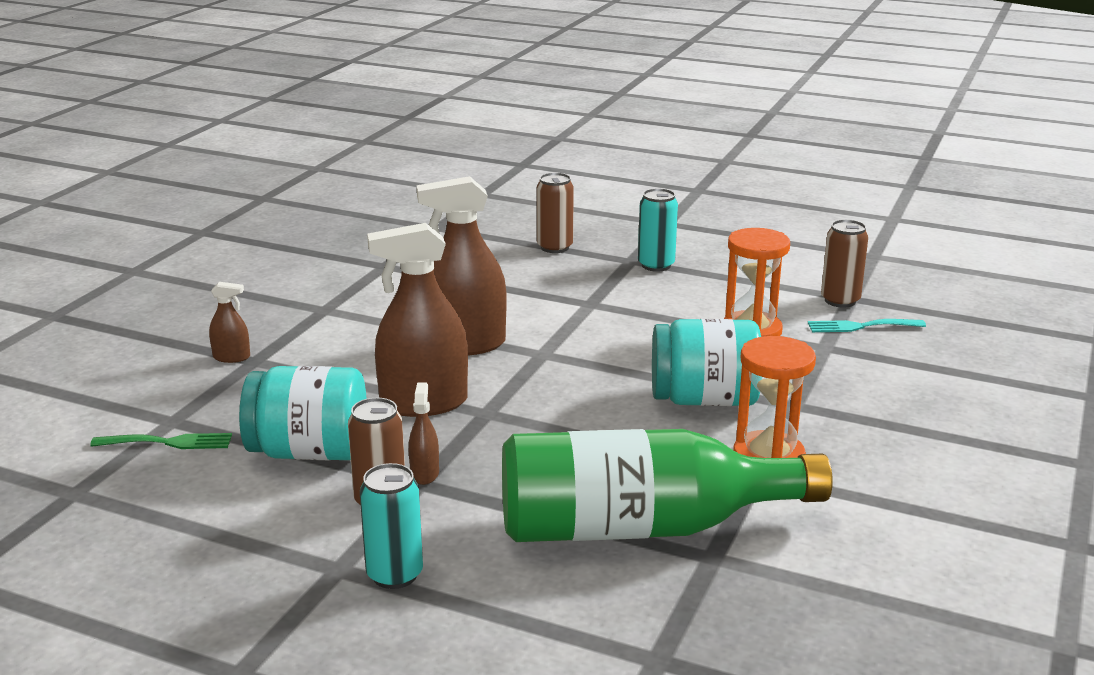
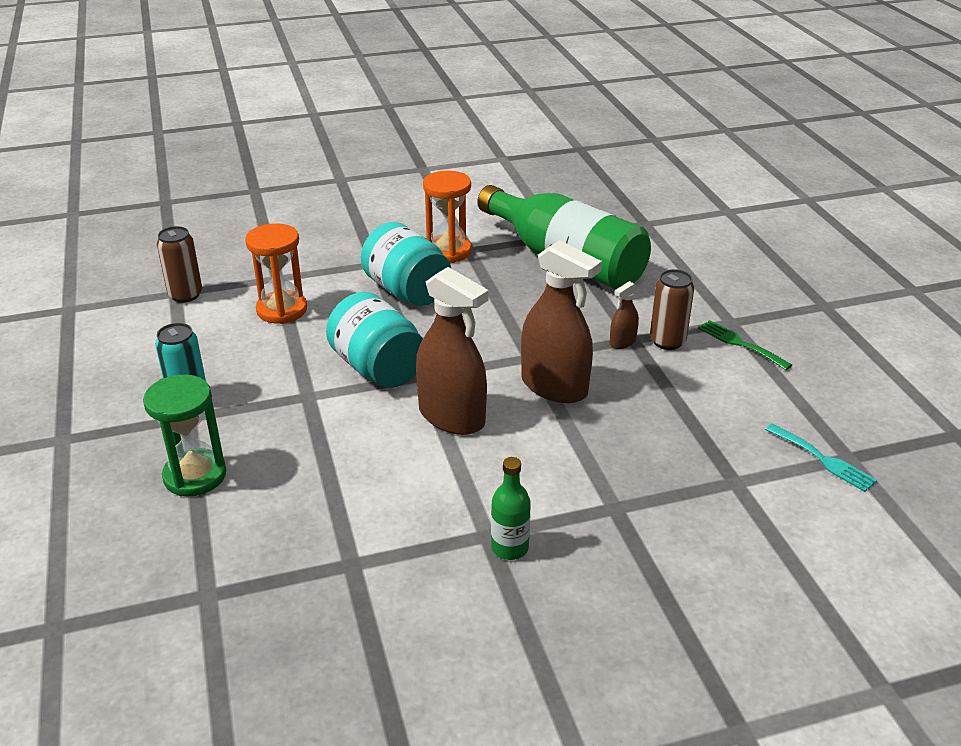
camera: 130 degrees left, 10 degrees up
green fork [90,433,232,449] -> green fork moved to [698,320,792,370]
brown spray bottle [209,282,250,363] -> none
turquoise jar [239,366,367,460] -> turquoise jar moved to [326,292,423,388]
turquoise can [360,463,423,589] -> none
brown can [537,173,574,253] -> green hourglass [143,374,226,496]
turquoise fork [808,319,926,332] -> turquoise fork moved to [765,424,877,492]
none -> green bottle [491,457,531,560]

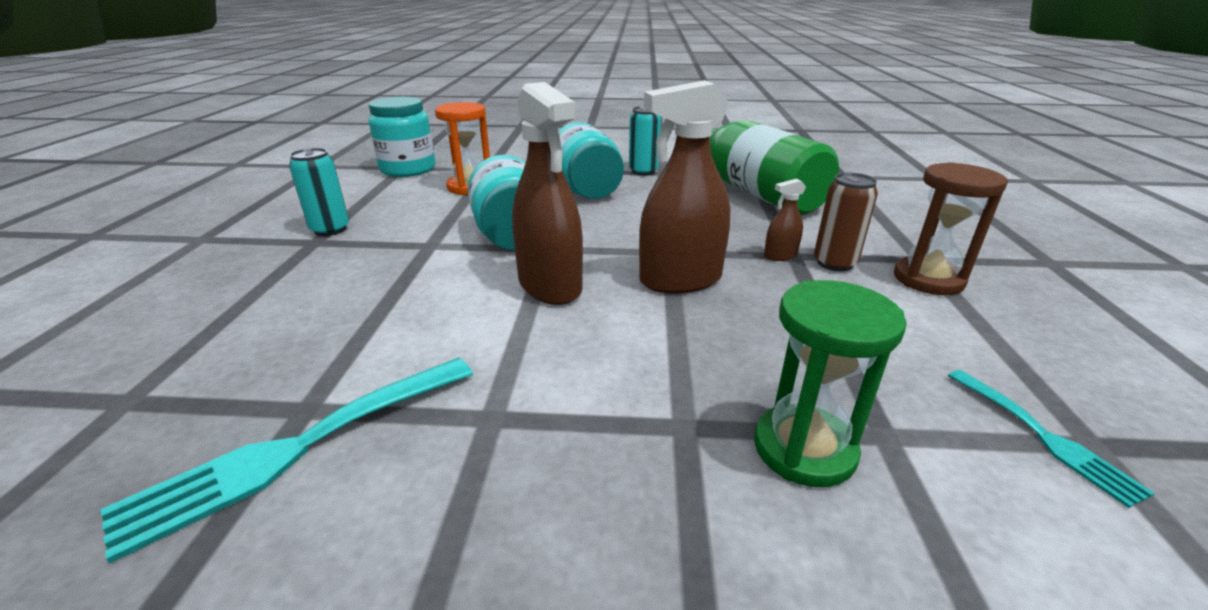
camera: 20 degrees right, 5 degrees down
green hourglass [143,374,226,496] -> green hourglass moved to [754,280,907,487]
brown can [157,226,202,303] -> turquoise jar [369,97,435,177]
orange hourglass [423,170,472,263] -> turquoise can [629,106,661,176]
green bottle [491,457,531,560] -> none
brown spray bottle [521,240,602,403] -> brown spray bottle turned 105 degrees clockwise [639,80,730,294]
green fork [698,320,792,370] -> brown hourglass [894,162,1008,295]
none -> turquoise fork [101,358,473,563]

